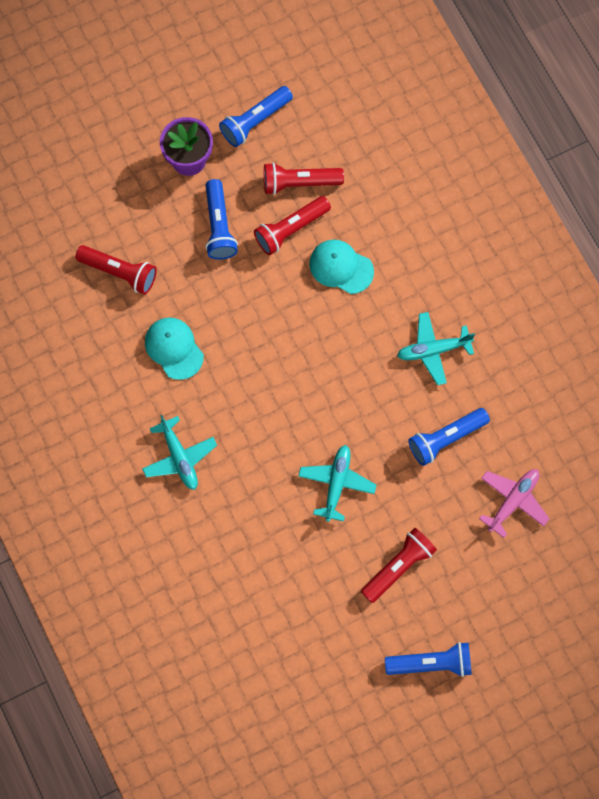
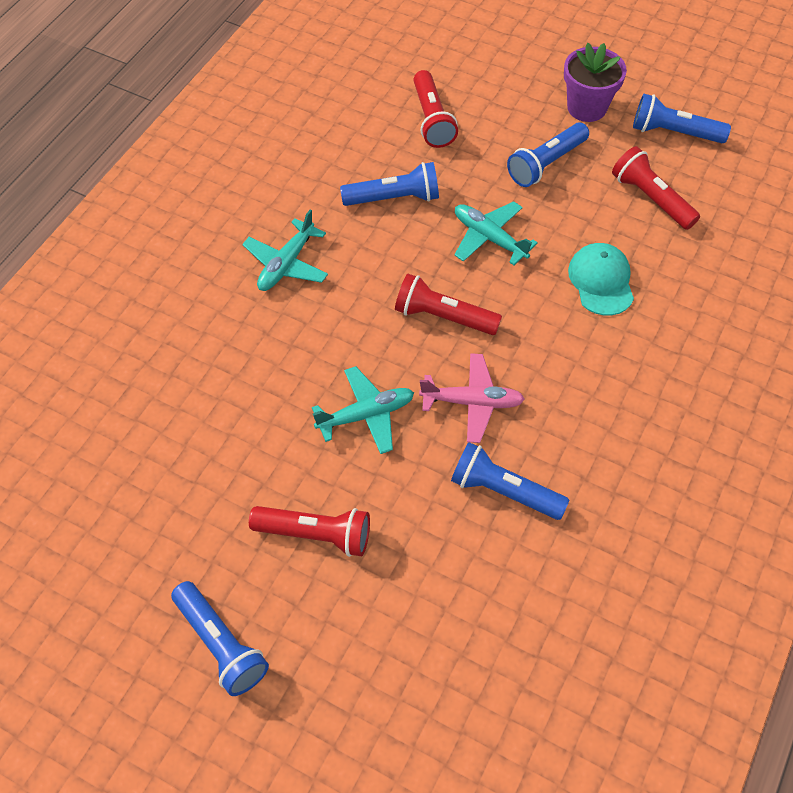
camera: 55 degrees right, 15 degrees down
turquoise cap [145,318,204,380] -> blue flashlight [340,162,439,206]
red flashlight [254,196,331,255] -> red flashlight moved to [395,274,502,335]
turquoise plane [397,312,475,385] -> turquoise plane moved to [454,201,538,265]
pink plane [479,469,549,538] -> pink plane moved to [419,353,525,443]

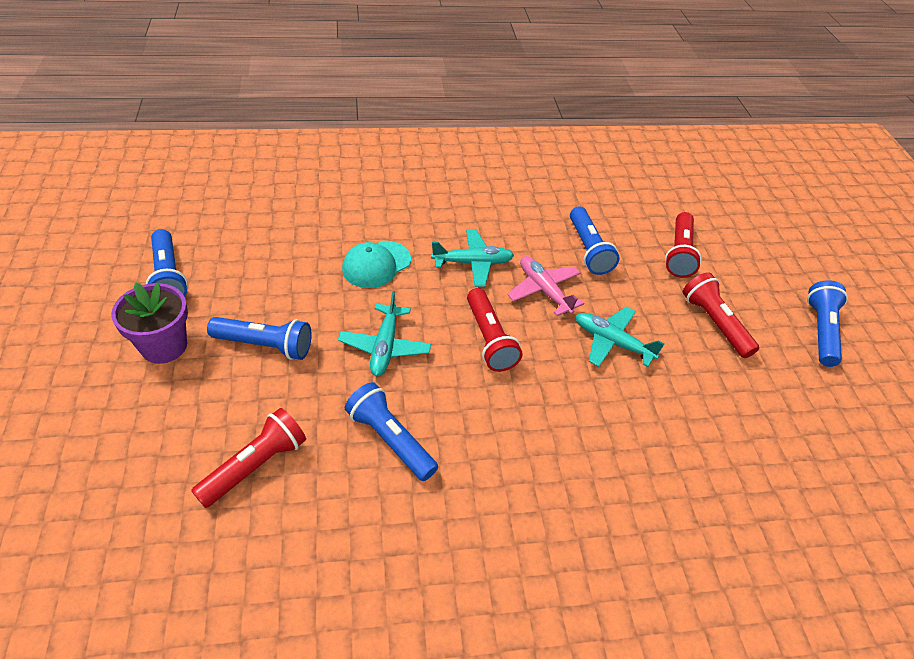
camera: 130 degrees left, 10 degrees down
turquoise plane [242,210,328,291] -> turquoise plane moved to [431,229,514,287]
red flashlight [612,146,700,230] -> red flashlight moved to [665,212,702,278]

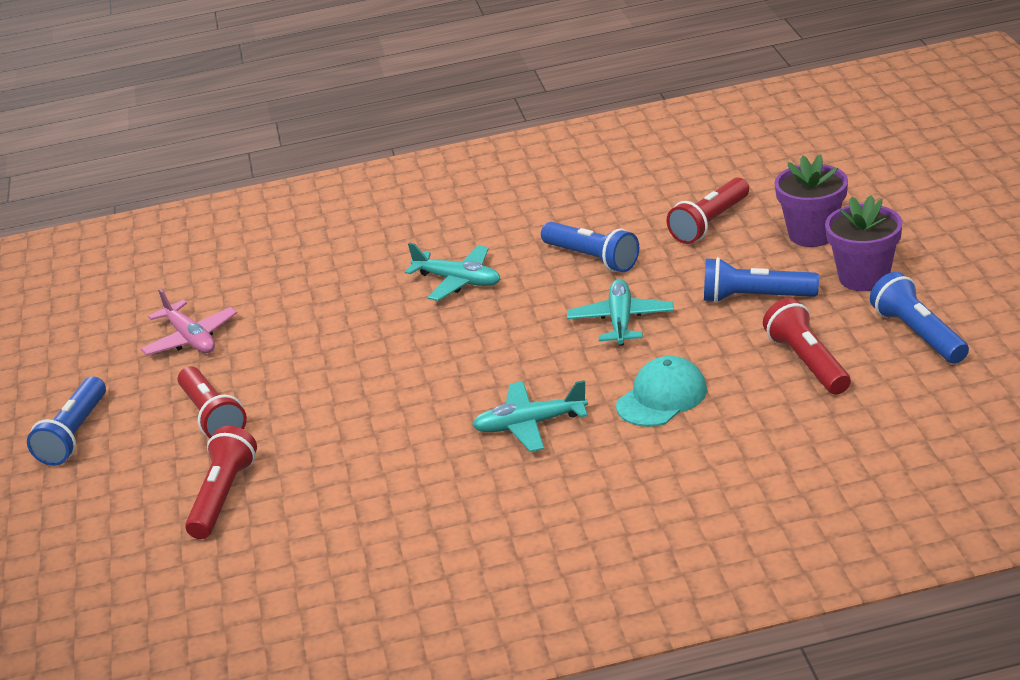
camera: 175 degrees left, 15 degrees down
red flashlight [467,288,523,372] -> red flashlight moved to [763,298,851,395]
pink plane [507,256,585,316] -> pink plane moved to [141,289,237,355]
blue flashlight [570,206,620,275] -> none
turquoise plane [575,307,665,367] -> turquoise plane moved to [405,243,500,301]
none -> purple flower pot [775,154,848,247]

